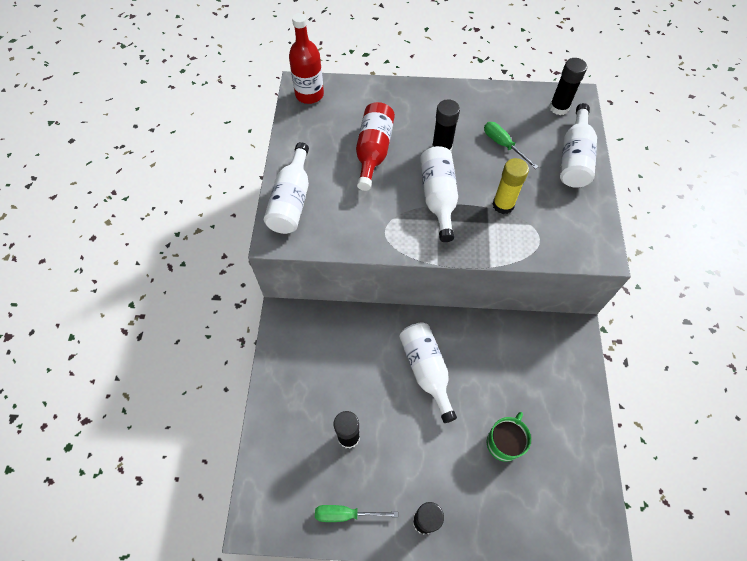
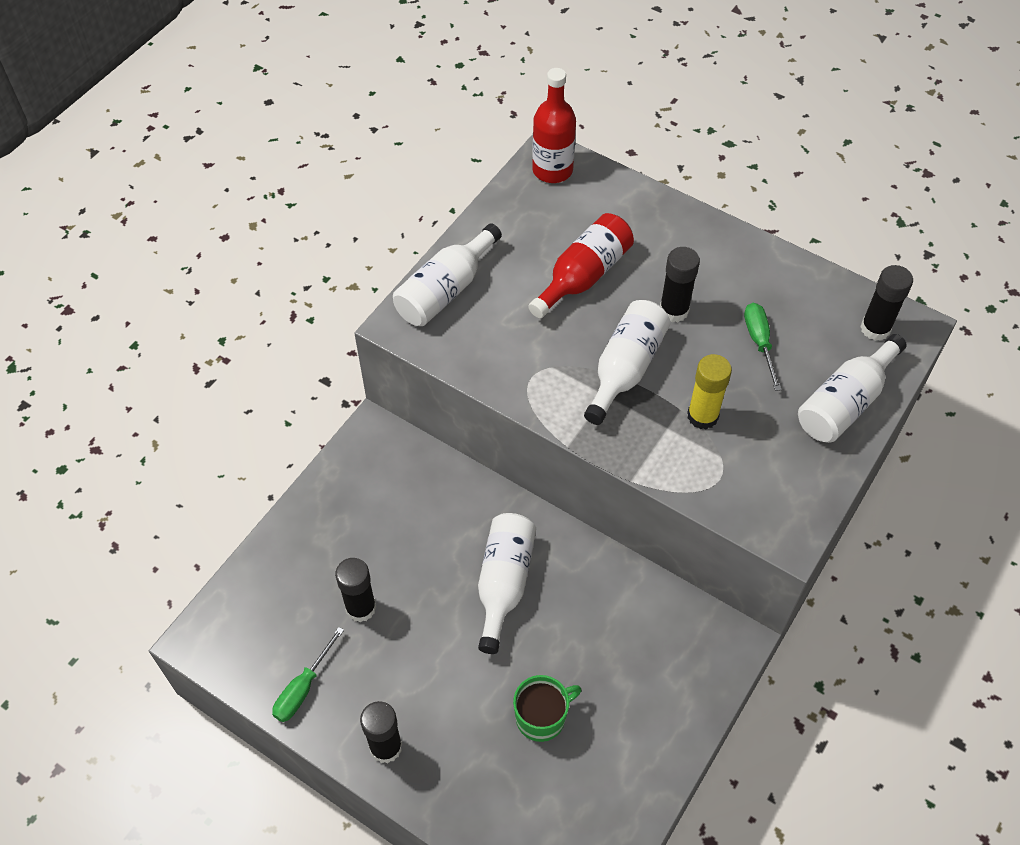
camera: 30 degrees right, 5 degrees down
green screwdriver [315,505,398,522] -> green screwdriver turned 90 degrees counterclockwise [272,627,344,722]

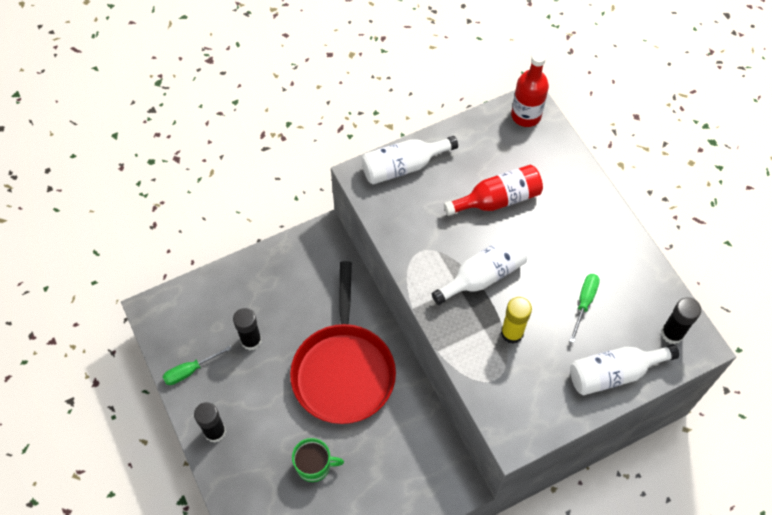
camera: 30 degrees right, 5 degrees up
white bottle [478,513,536,654] -> red pan [290,261,396,424]
black glue stick [660,247,700,322] -> none

